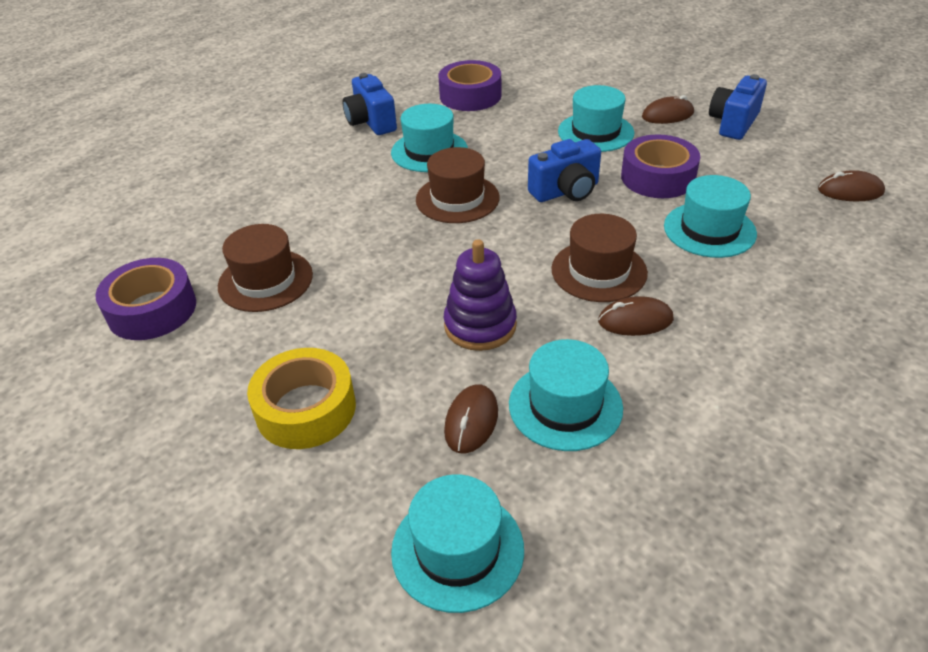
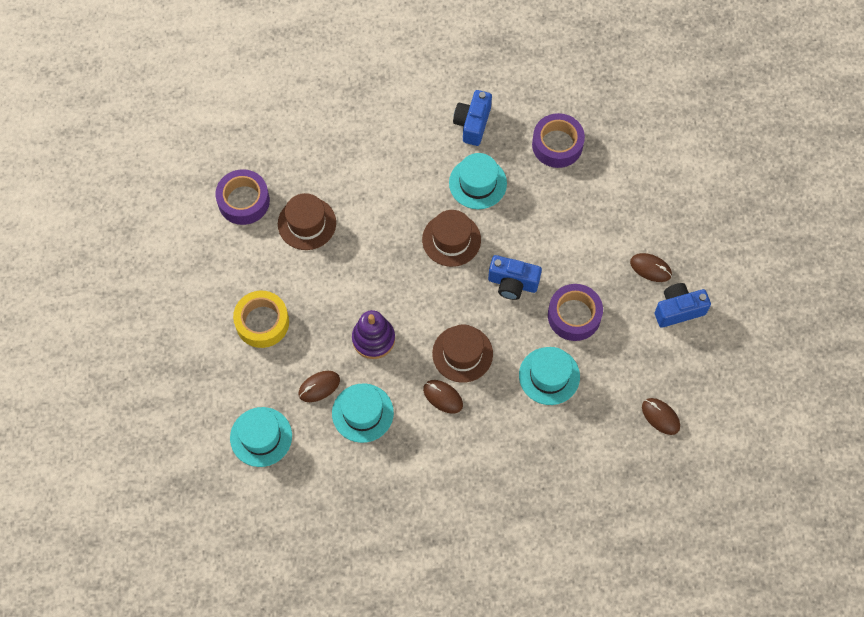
camera: 40 degrees right, 25 degrees up
turquoise hat [558,85,634,152] -> none

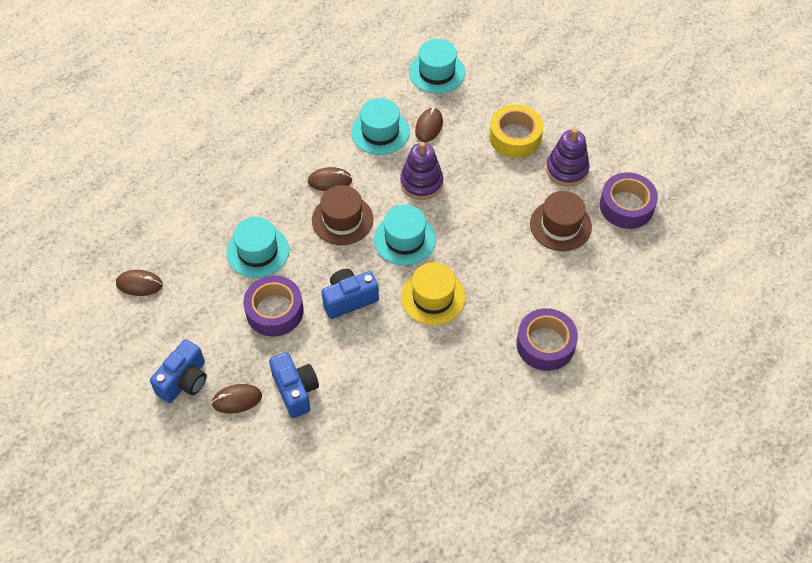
camera: 140 degrees right, 10 degrees down
brown hat [422,210,481,267] -> yellow hat [401,262,465,325]
turquoise hat [449,153,507,209] -> turquoise hat moved to [374,205,436,265]
blue camera [453,90,492,146] -> blue camera moved to [269,352,319,418]
purple tape [532,113,585,168] -> purple tape moved to [516,308,578,371]
none -> purple stacking toy [546,129,590,187]

